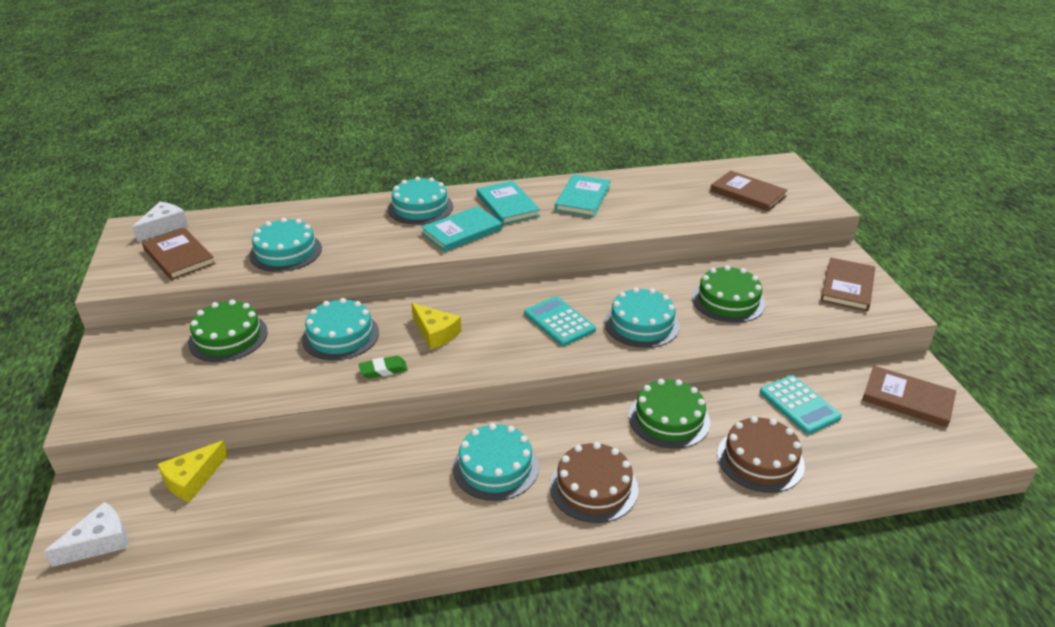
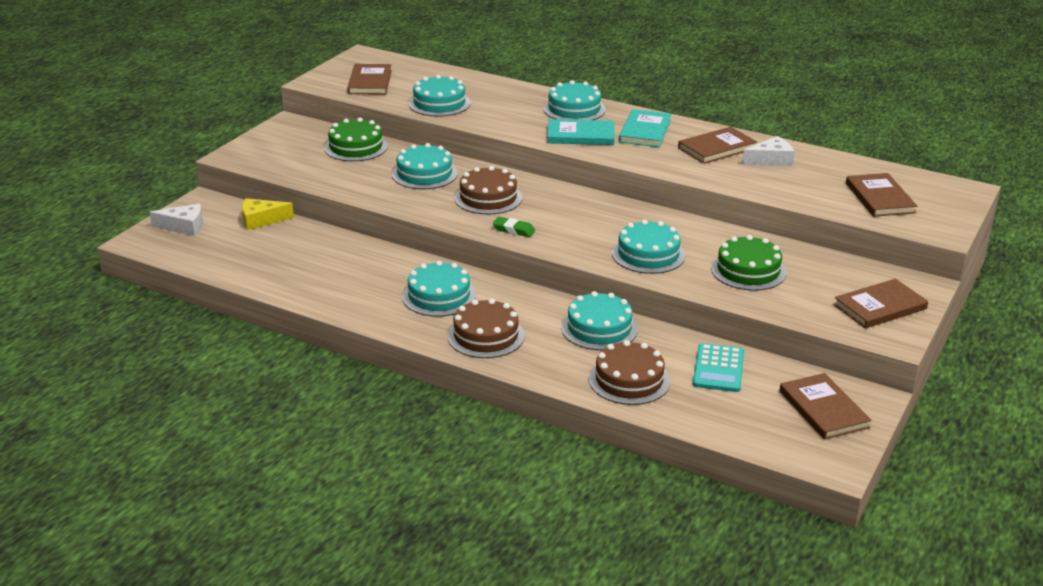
camera: 40 degrees right, 5 degrees down
white cheese [133,202,188,242] -> white cheese moved to [742,136,795,166]
green eraser [359,356,408,379] -> green eraser moved to [493,217,535,237]
yellow cheese [411,303,462,350] -> brown cake [454,166,522,214]
turquoise calculator [524,296,596,346] -> none
turquoise book [555,175,611,217] -> brown book [678,127,757,164]
green cake [629,379,710,449] -> turquoise cake [561,291,638,350]

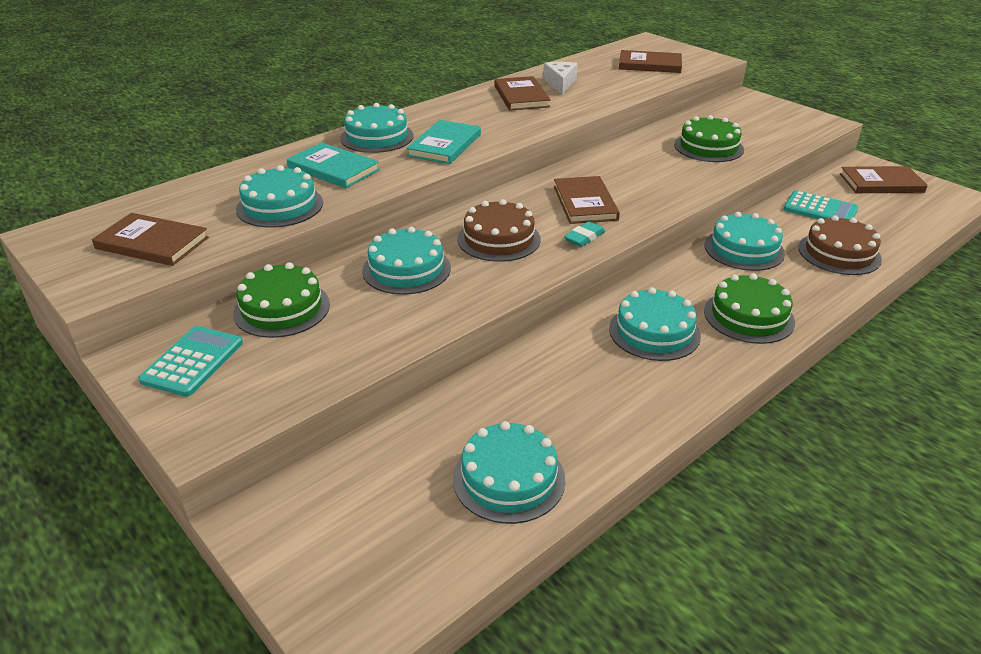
camera: 70 degrees left, 5 degrees up
white cheese [150,204,203,236] -> none
yellow cheese [242,198,294,230] -> none
brown cake [447,298,525,358] -> green cake [704,273,795,344]
green eraser [493,217,535,237] -> turquoise eraser [564,221,605,247]
turquoise cake [612,220,685,274] -> turquoise cake moved to [453,421,565,524]
turquoise book [619,109,671,147] -> turquoise book moved to [287,142,380,188]
brown book [833,279,928,329] -> brown book moved to [554,176,620,224]
none -> turquoise calculator [138,326,243,397]

